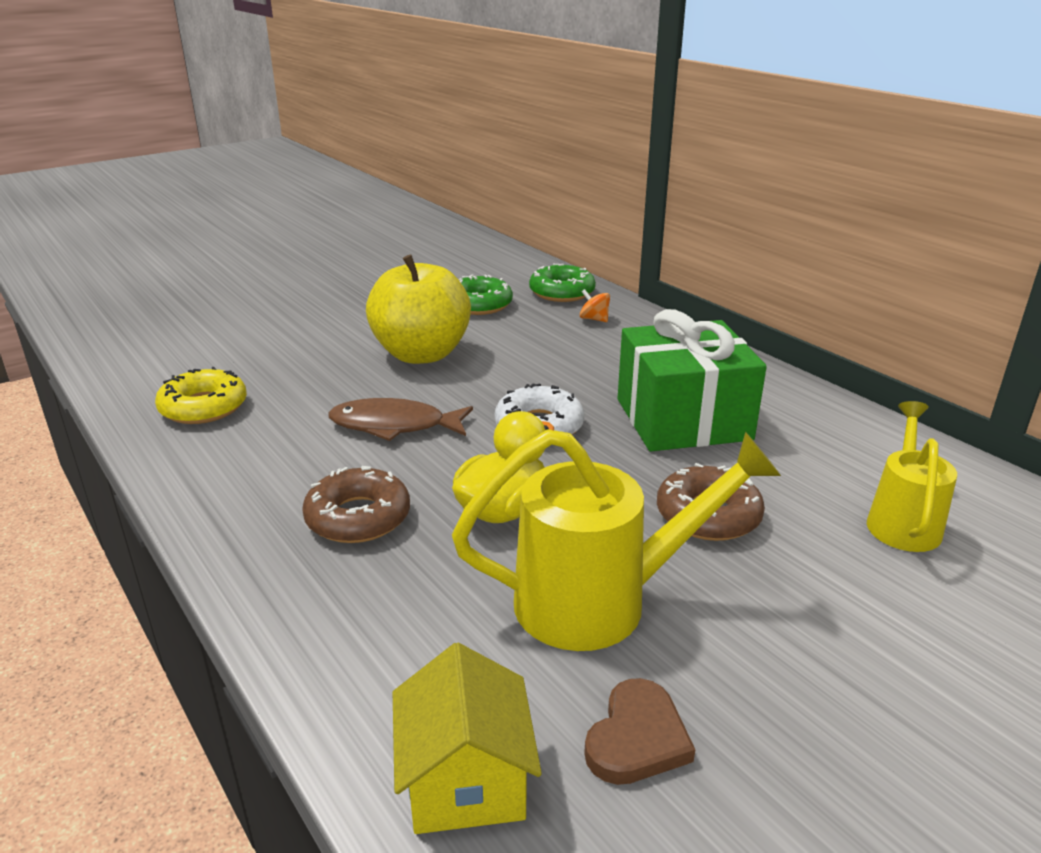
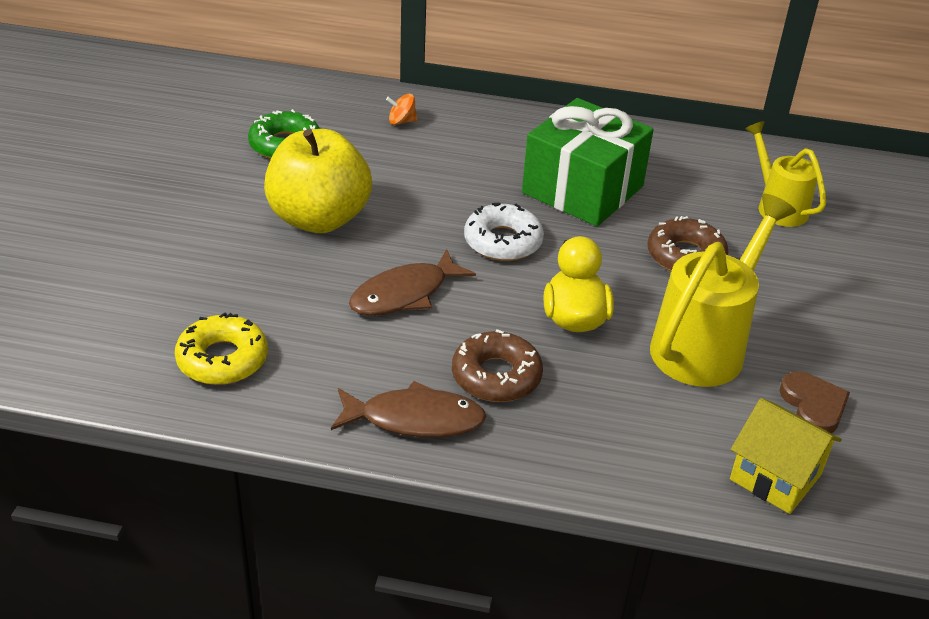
camera: 45 degrees left, 10 degrees up
green donut [529,264,596,302] -> none
none -> brown fish [331,381,487,437]

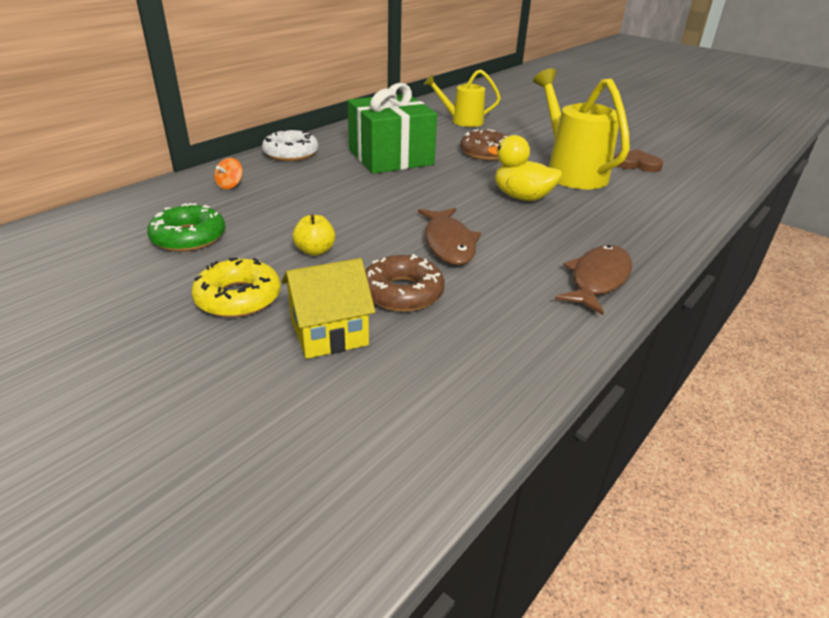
camera: 60 degrees left, 5 degrees down
yellow donut [175,313,268,385] -> yellow donut moved to [192,257,281,318]
yellow apple [264,129,372,233] -> yellow apple [293,214,335,256], size x0.42
brown donut [452,329,543,402] -> brown donut moved to [365,254,445,312]
white donut [464,203,544,261] -> white donut moved to [262,129,319,161]
yellow house [730,398,842,514] -> yellow house moved to [281,258,376,359]

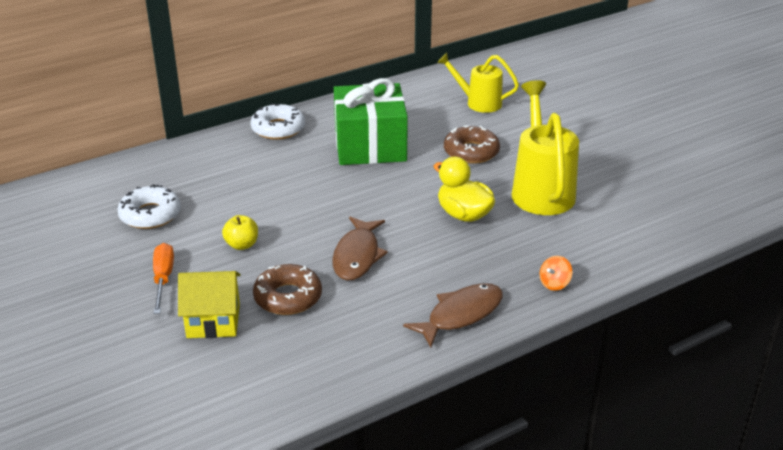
camera: 20 degrees right, 0 degrees up
green donut [147,203,226,252] -> white donut [117,184,181,229]
yellow donut [192,257,281,318] -> orange screwdriver [153,243,174,314]
orange spinning top [214,158,243,189] -> orange spinning top moved to [540,256,572,291]
brown heart [614,150,663,172] -> none

